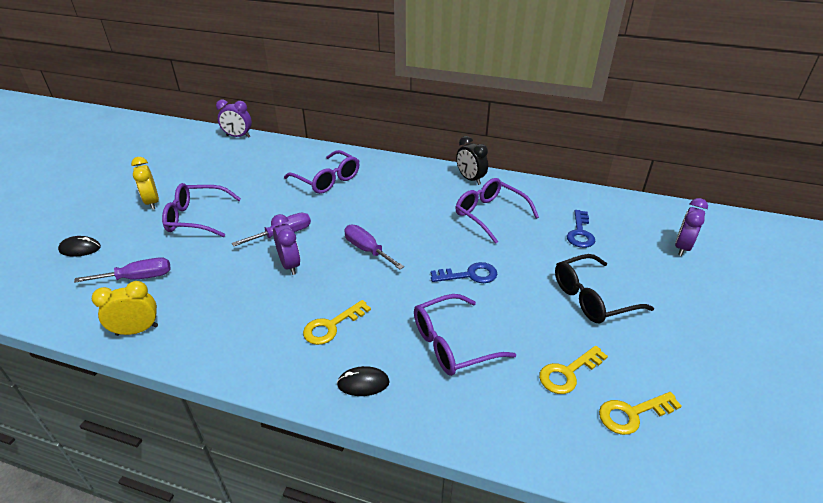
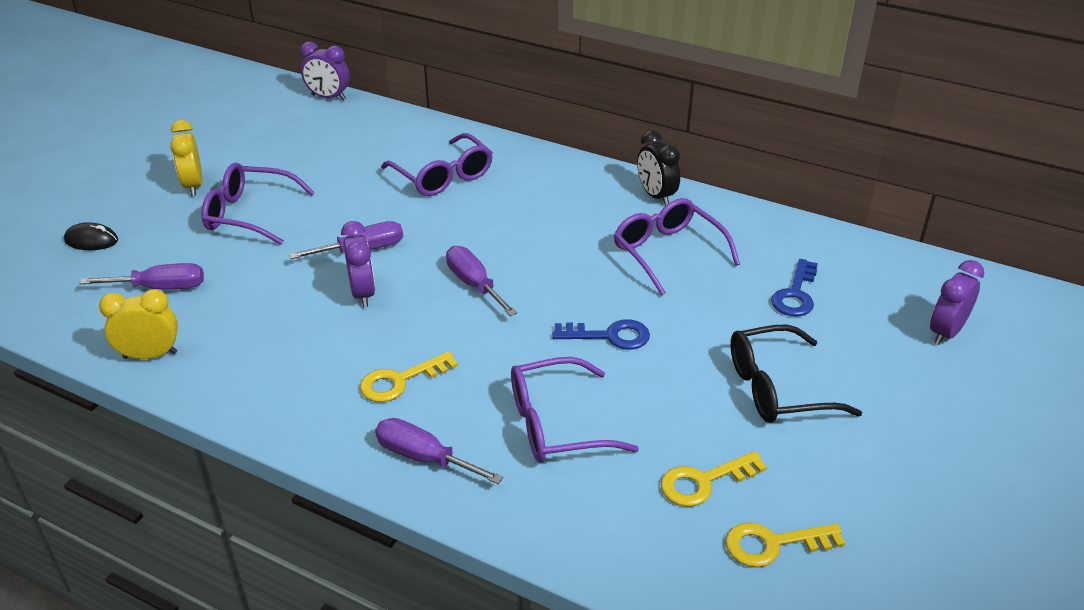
camera: 10 degrees right, 0 degrees up
black mouse [337,366,390,396] -> purple screwdriver [375,418,503,484]

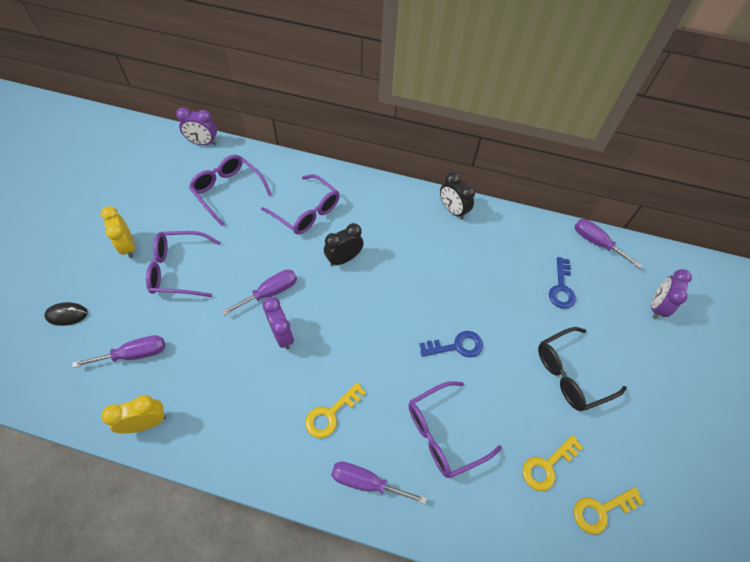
camera: 15 degrees left, 20 degrees up
purple screwdriver [446,246,517,316] -> purple screwdriver moved to [574,219,642,268]
purple glasses [614,198,740,296] -> purple glasses moved to [189,155,272,226]
none -> black clock [324,223,364,266]

